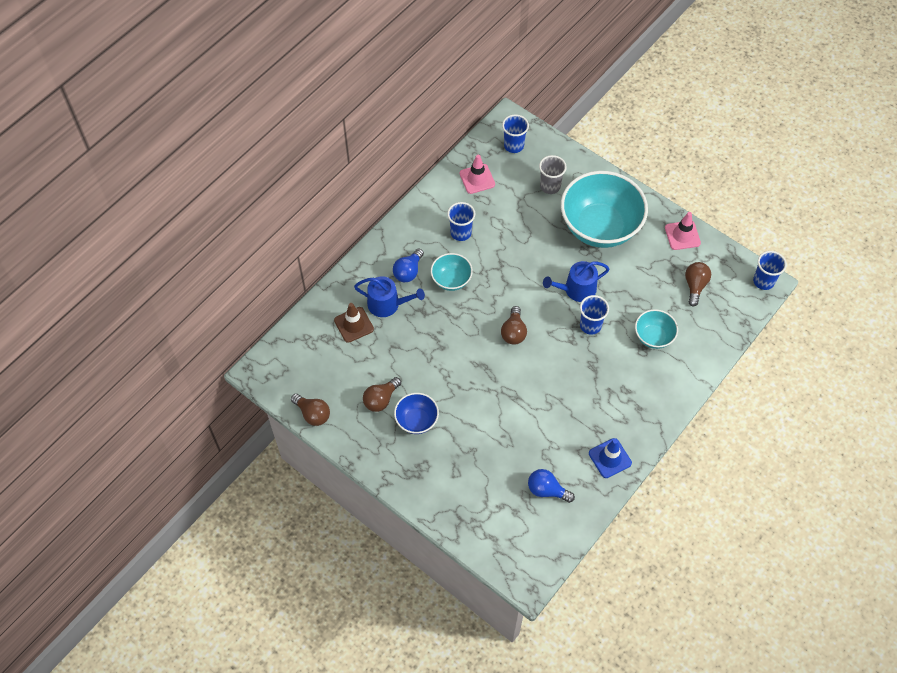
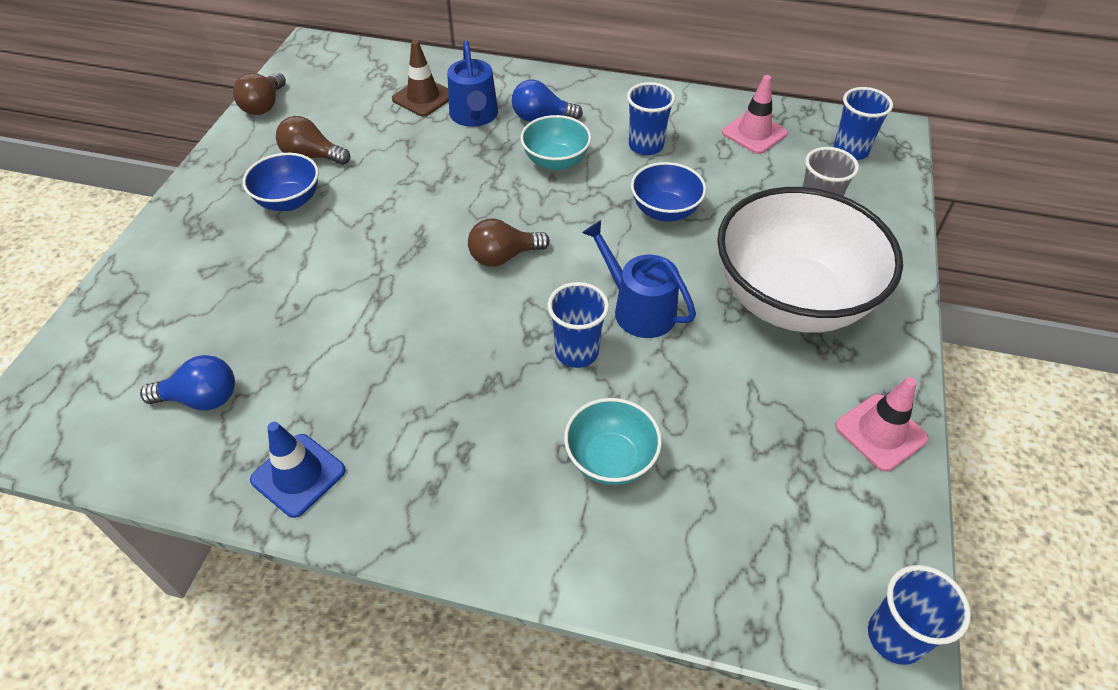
camera: 65 degrees right, 10 degrees down
blue light bulb [528,469,575,503] -> blue light bulb turned 90 degrees clockwise [140,355,235,410]
turquoise bowl [561,171,648,248] -> white bowl [717,187,903,333]
brown light bulb [685,262,711,306] -> none
none -> blue bowl [631,162,706,222]

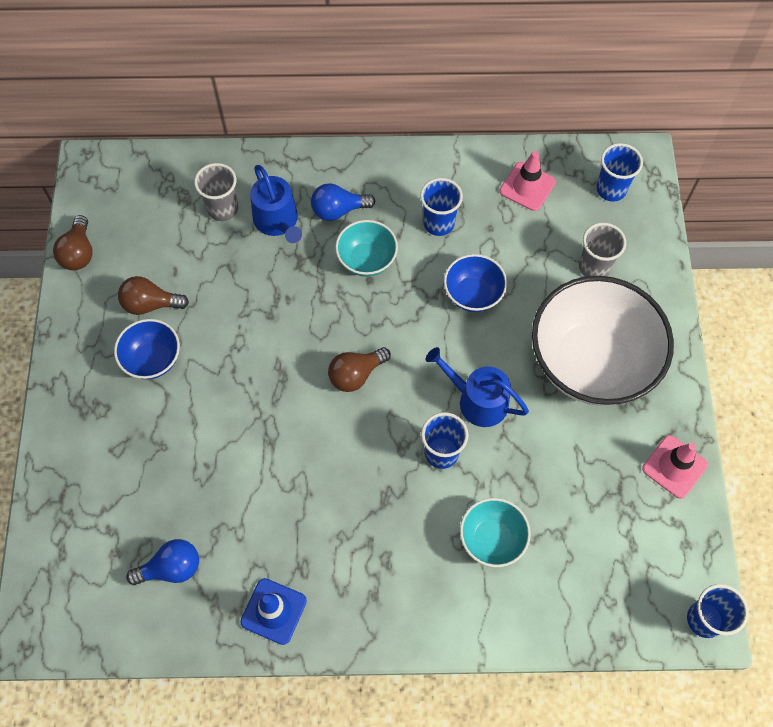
camera: 15 degrees left, 15 degrees up
brown traffic cone [392,40,449,117] -> grey cup [194,163,238,221]

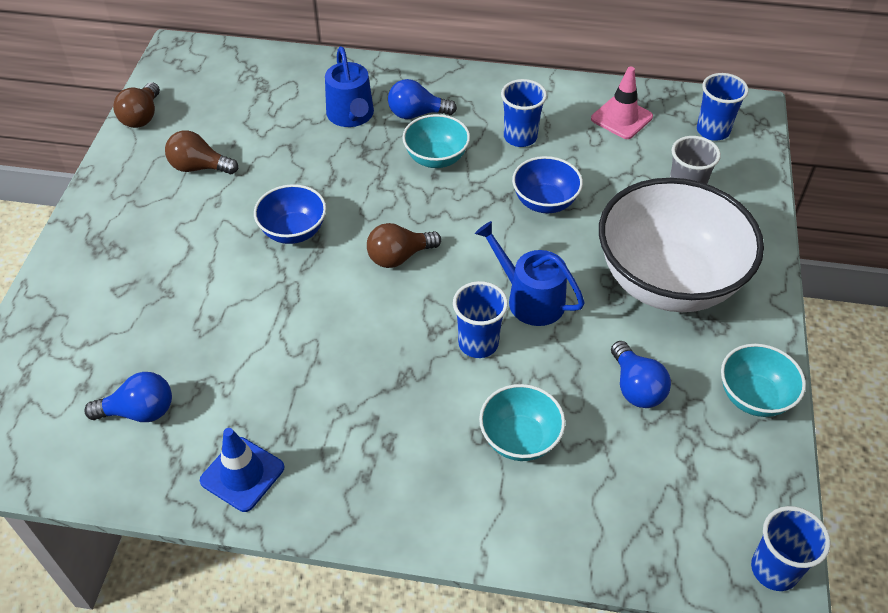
camera: 10 degrees right, 15 degrees down
blue bowl [114,319,180,379] -> blue bowl moved to [254,184,326,244]
grey cup [194,163,238,221] -> none
pink traffic cone [642,435,708,499] -> turquoise bowl [721,344,806,417]
none -> blue light bulb [611,341,671,408]

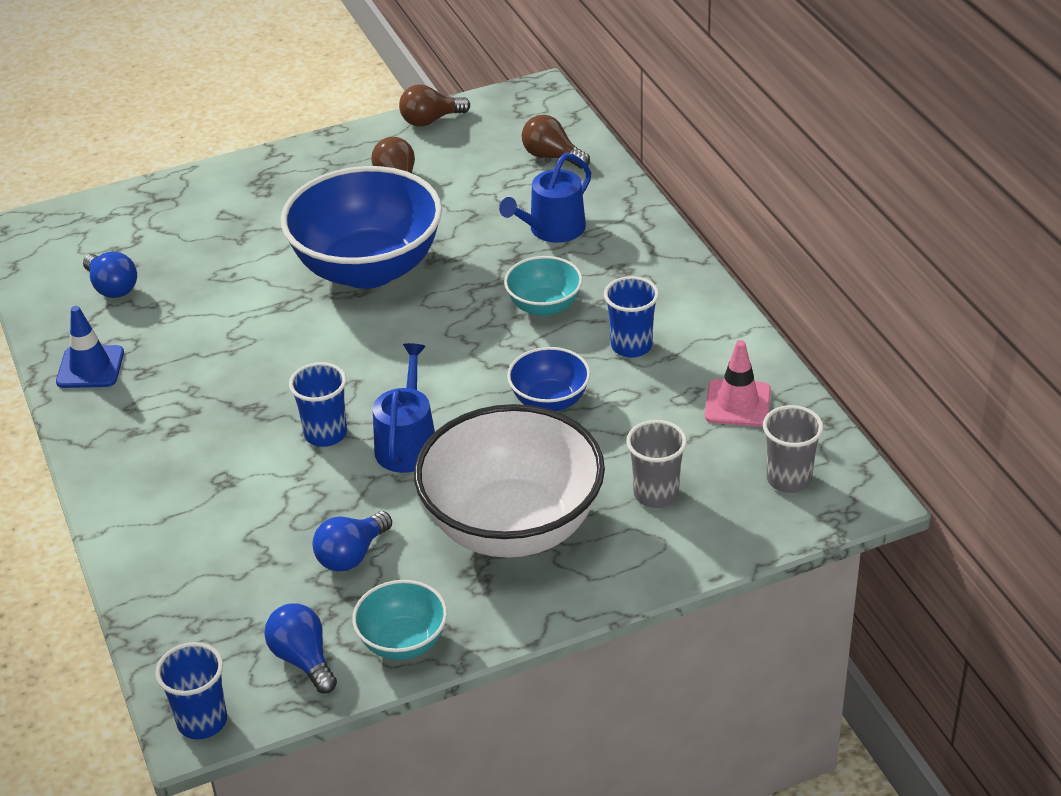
camera: 60 degrees right, 10 degrees down
blue bowl [254,184,326,244] -> blue bowl [281,166,442,289], size x2.10
brown light bulb [367,223,441,268] -> brown light bulb moved to [522,115,590,169]
blue light bulb [388,79,457,119] -> blue light bulb moved to [264,603,337,694]
turquoise bowl [479,384,565,461] -> none
blue cup [697,73,749,141] -> grey cup [763,405,824,493]

